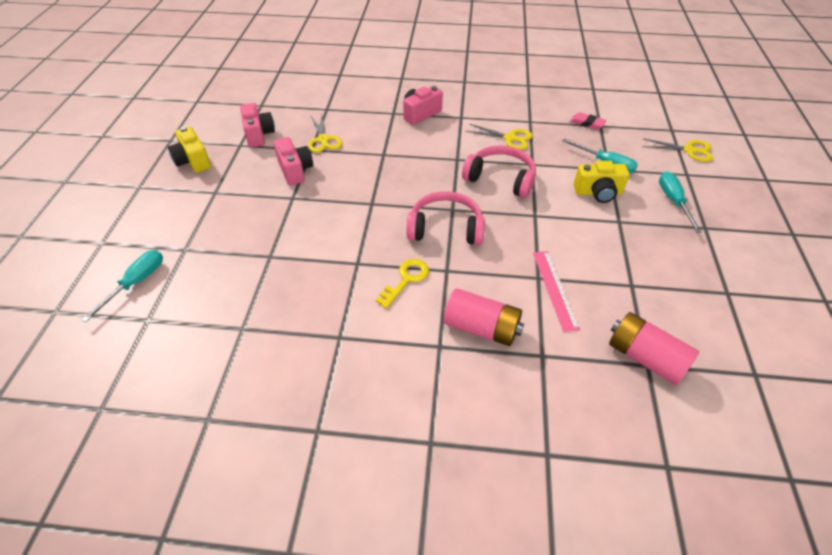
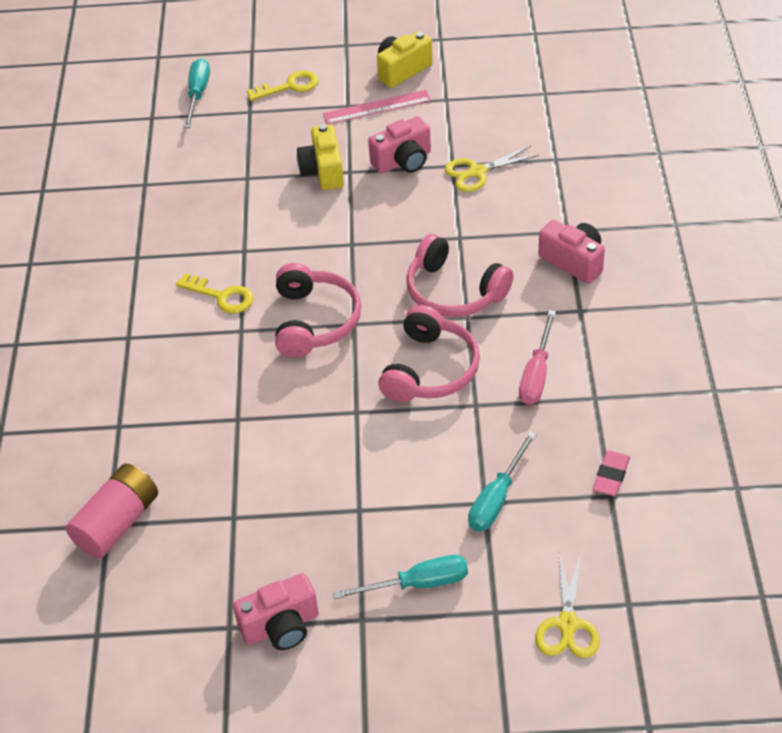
camera: 85 degrees right, 0 degrees up
turquoise screwdriver [81,250,163,322] -> turquoise screwdriver turned 105 degrees counterclockwise [184,58,210,128]
pink camera [240,103,275,148] -> pink camera moved to [233,573,319,650]
pink battery [444,288,524,346] -> none
yellow scissors [466,124,533,150] -> pink screwdriver [519,310,556,405]
pink ruler [533,251,580,332] -> pink ruler moved to [323,90,432,125]
yellow camera [574,161,629,203] -> yellow camera moved to [297,124,344,190]
none -> yellow key [247,70,319,101]
none -> pink headphones [406,234,514,317]

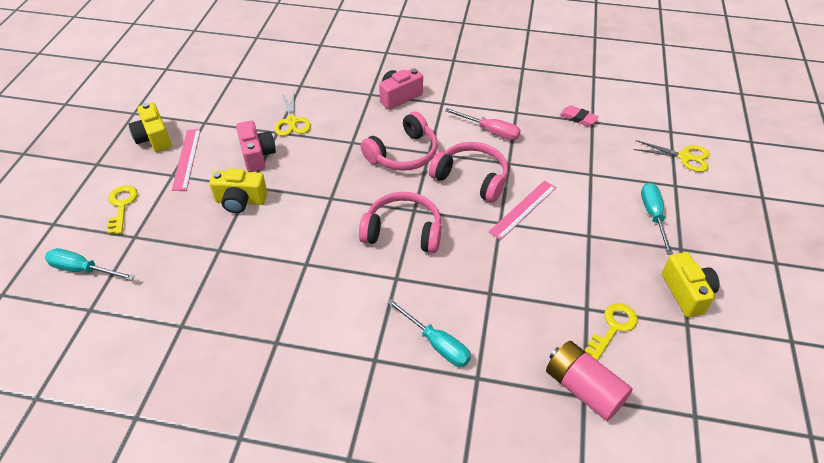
camera: 80 degrees left, 0 degrees up
yellow key [176,273,253,313] -> yellow key moved to [584,303,638,361]
pink camera [233,573,319,650] -> yellow camera [662,252,720,317]
turquoise screwdriver [468,431,536,531] -> turquoise screwdriver moved to [387,299,471,367]
none -> pink ruler [489,181,556,240]

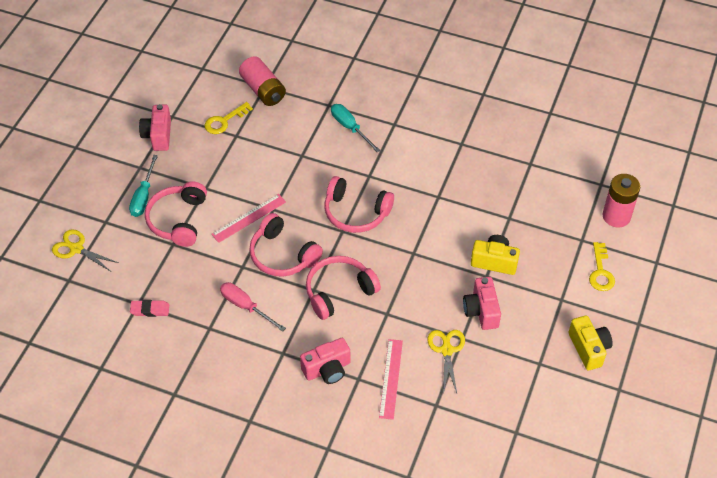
camera: 170 degrees left, 5 degrees up
turquoise screwdriver [45,248,135,281] -> pink battery [602,174,640,227]
pink ruler [172,129,201,191] -> pink ruler moved to [379,339,403,420]
pink eraser [560,105,599,126] -> pink eraser turned 45 degrees counterclockwise [130,300,169,317]
yellow camera [662,252,720,317] -> pink camera [139,104,171,151]
none -> pink headphones [145,181,207,247]

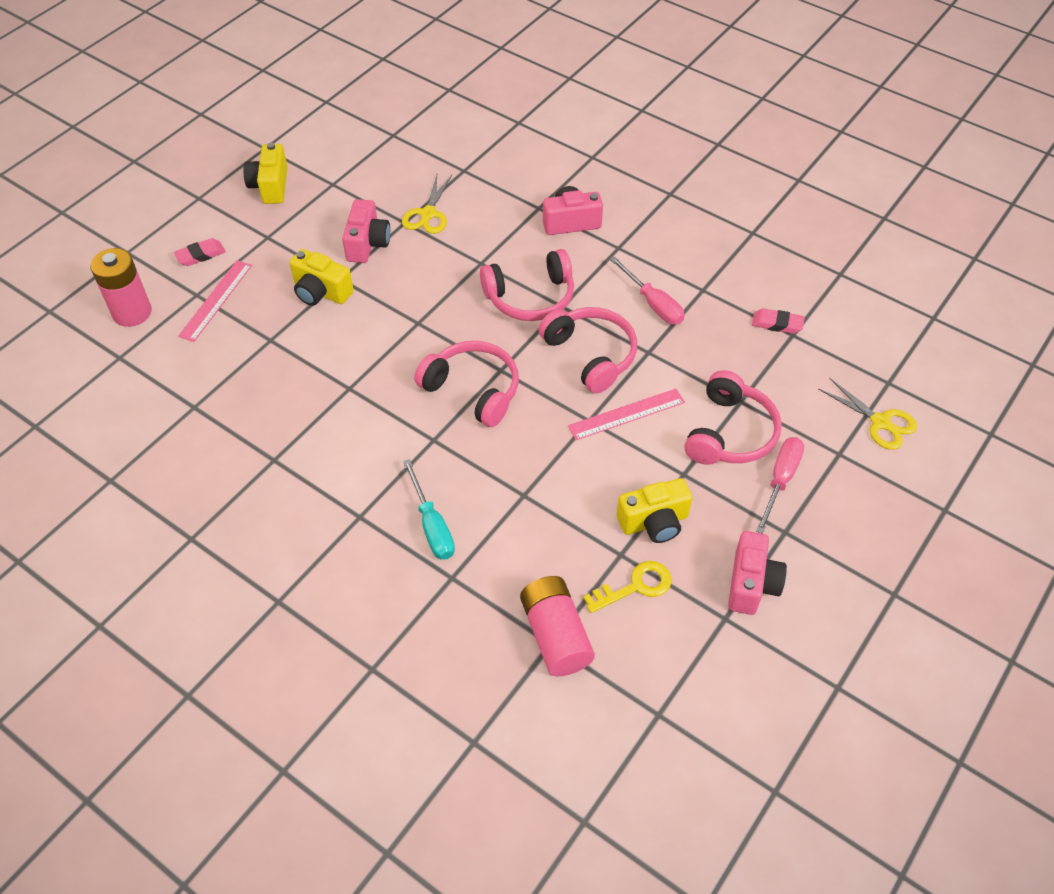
camera: 165 degrees left, 0 degrees up
turquoise screwdriver [129,155,158,217] -> pink screwdriver [756,437,804,534]
pink ruler [379,339,403,420] -> pink ruler moved to [178,260,252,342]
yellow key [589,242,615,291] -> pink eraser [174,238,226,266]
none -> yellow camera [617,478,692,543]

